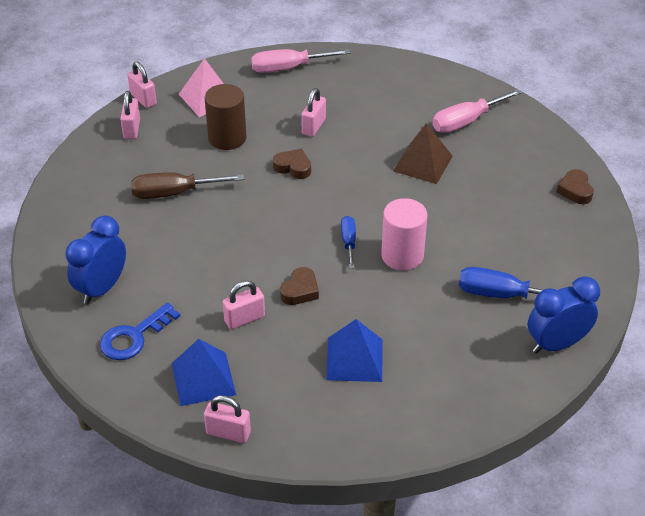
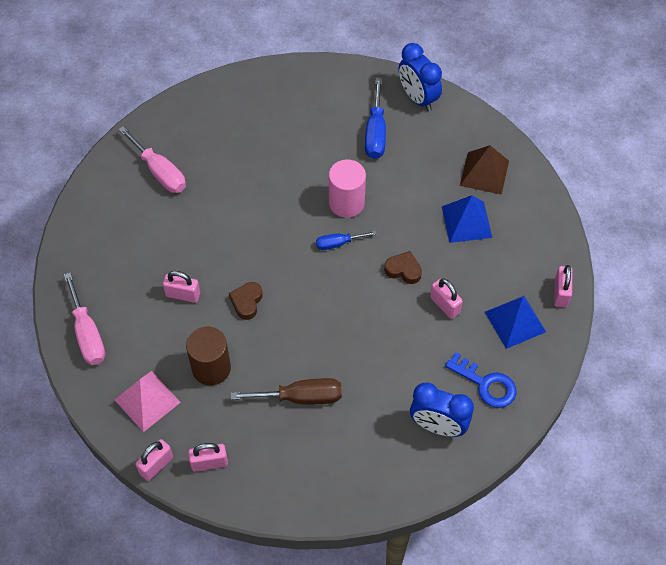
camera: 100 degrees left, 15 degrees up
brown screwdriver [131,172,244,199] -> brown screwdriver turned 75 degrees counterclockwise [231,378,342,404]
brown pyramid [393,123,453,184] -> brown pyramid moved to [460,145,509,195]
brown heart [557,169,594,204] -> none

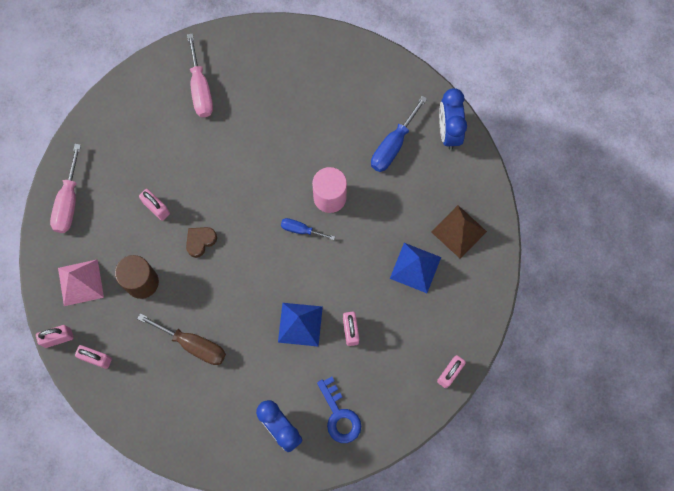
camera: 30 degrees right, 15 degrees up
brown heart [384,251,422,284] -> none
blue pyramid [485,296,546,349] -> blue pyramid moved to [278,303,323,347]

